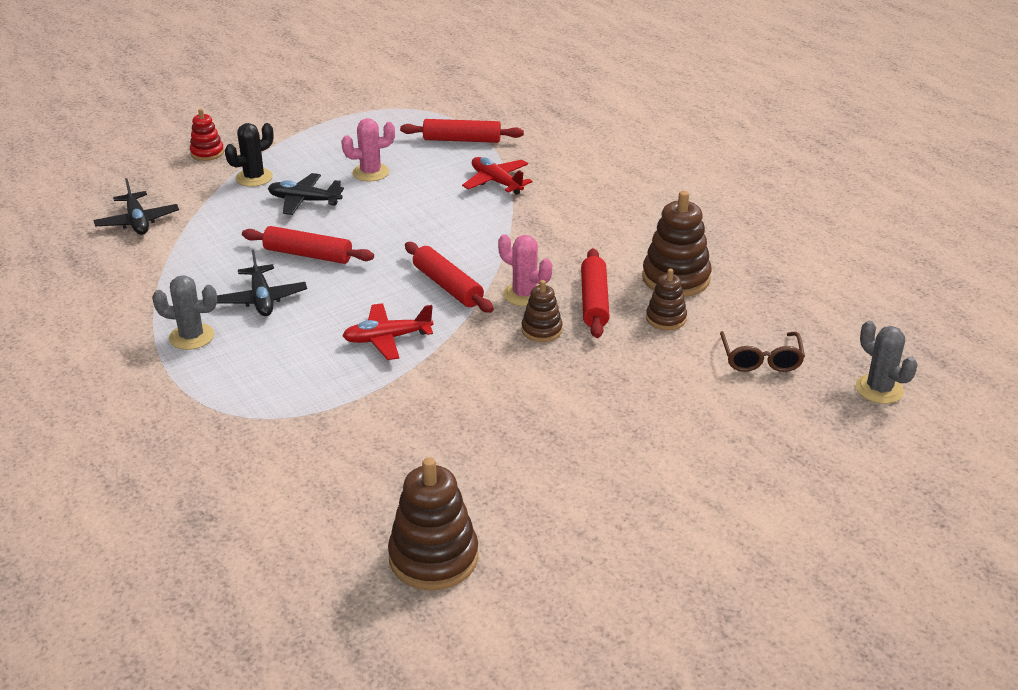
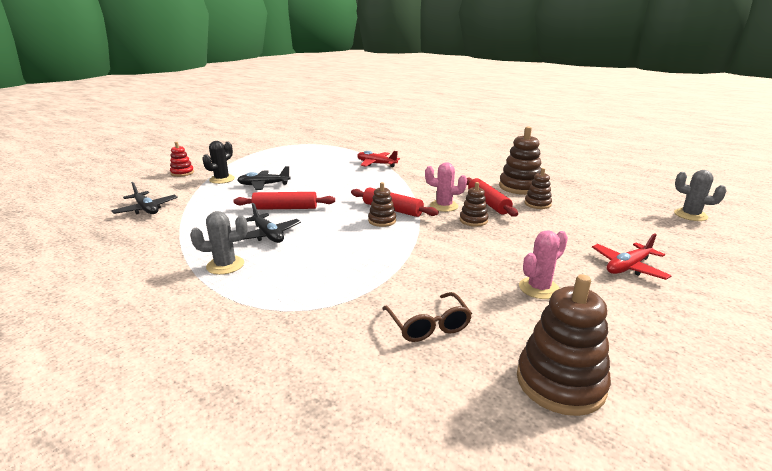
camera: 20 degrees left, 10 degrees down
pink cactus [341,118,395,181] -> pink cactus moved to [519,230,568,299]
red plane [343,303,434,360] -> red plane moved to [592,233,671,280]
red rolling pin [400,119,524,143] -> none
brown glasses [720,331,805,372] -> brown glasses moved to [382,292,472,342]
none -> brown stacking toy [368,182,396,227]

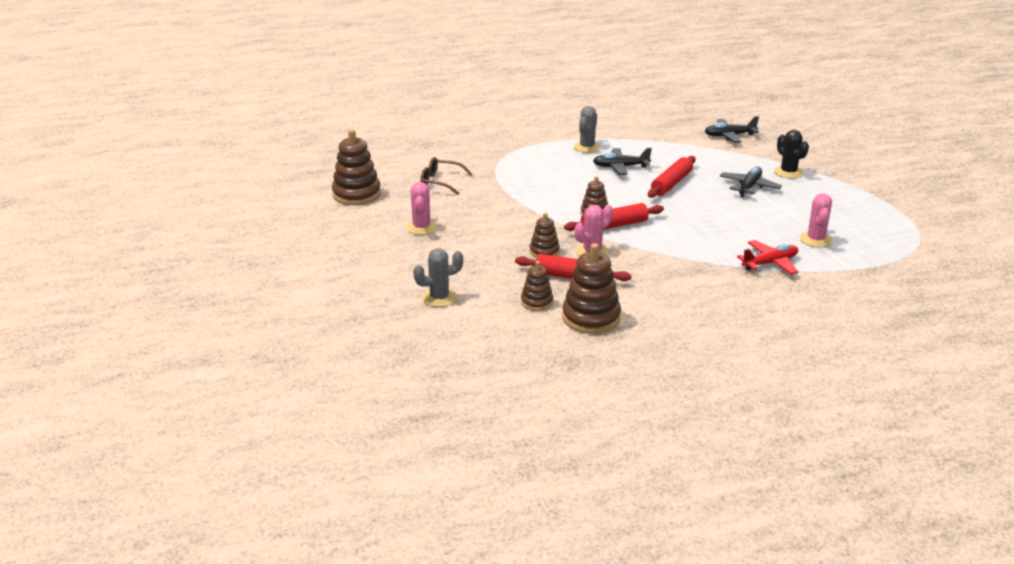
camera: 125 degrees right, 5 degrees up
red stacking toy [170,142,194,177] -> none
red plane [592,233,671,280] -> none
grey cactus [674,170,727,221] -> grey cactus moved to [413,248,463,307]
none -> pink cactus [800,193,832,247]

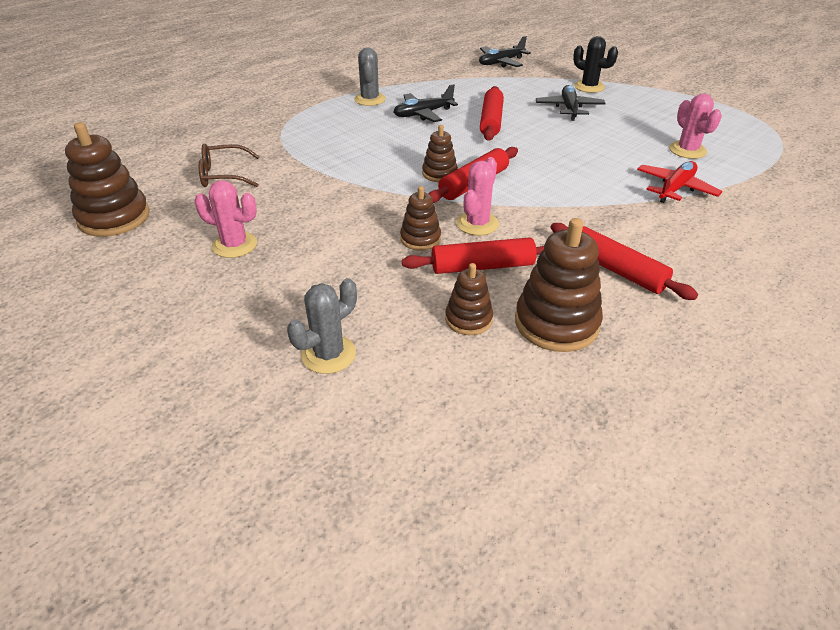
camera: 25 degrees left, 10 degrees up
pink cactus [406,182,437,235] -> pink cactus turned 45 degrees counterclockwise [194,180,257,258]
none -> red rolling pin [551,223,698,300]

